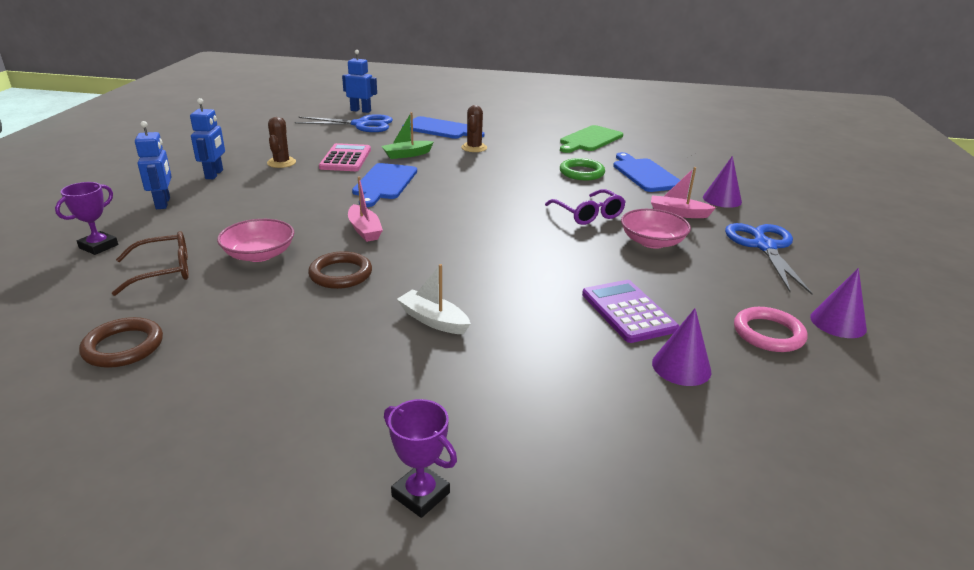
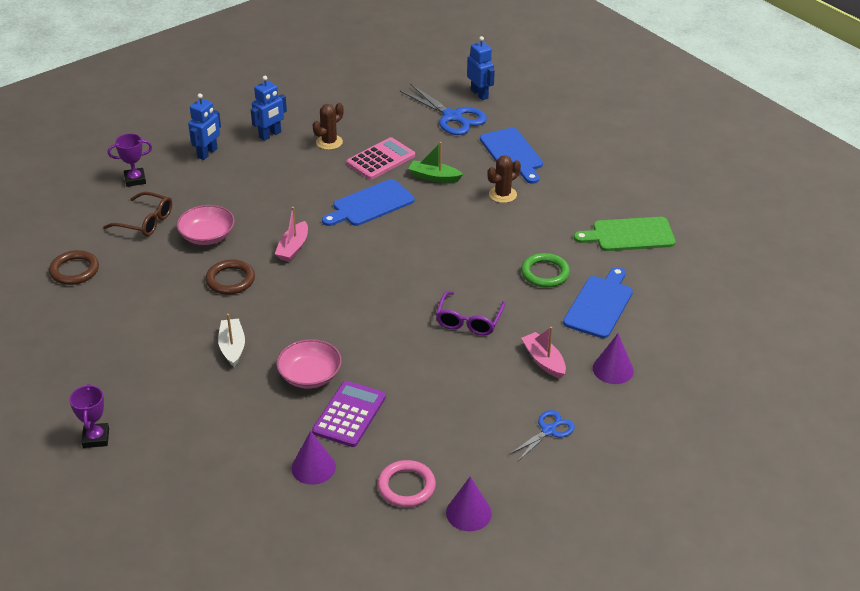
camera: 45 degrees right, 10 degrees up
pink bowl [621,209,691,249] -> pink bowl moved to [276,339,342,388]
blue scissors [725,223,813,295] -> blue scissors [509,410,575,461], size x0.58

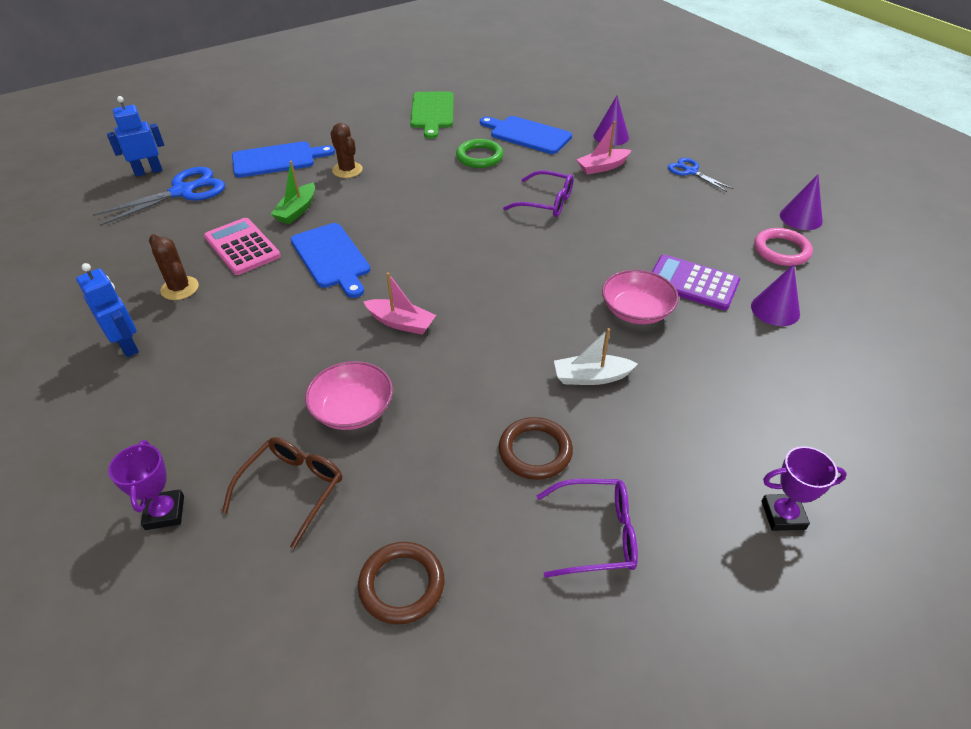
camera: 85 degrees left, 5 degrees up
blue robot [188,93,221,160] -> none
brown ring [206,260,255,295] -> brown ring moved to [499,417,573,480]
none -> purple glasses [537,479,638,578]

